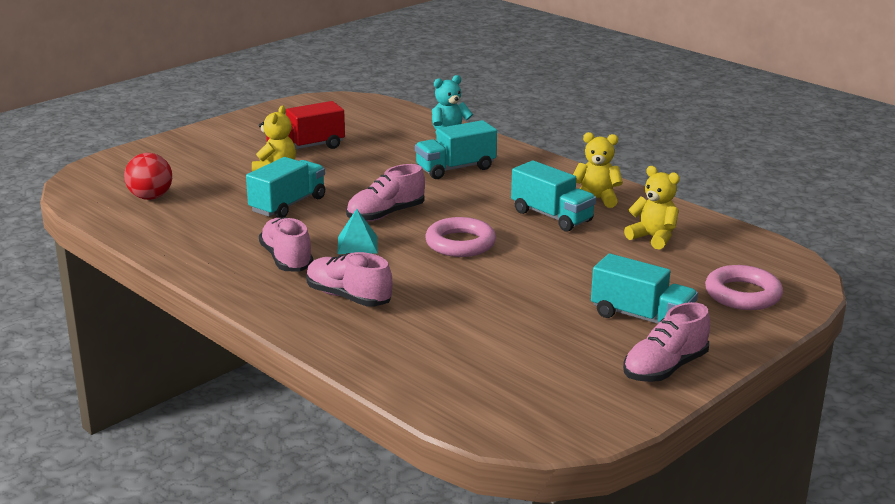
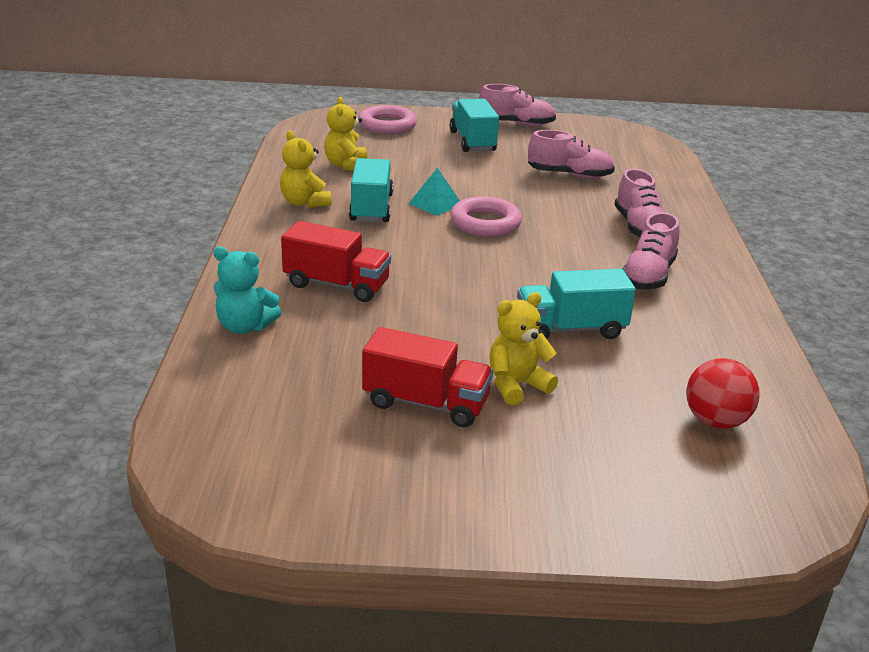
camera: 135 degrees left, 5 degrees up
turquoise pyramid [337,209,378,254] -> turquoise pyramid moved to [409,168,460,216]
pink shoe [346,164,425,222] -> pink shoe moved to [528,130,615,179]
turquoise truck [415,120,497,179] -> red truck [281,221,391,302]

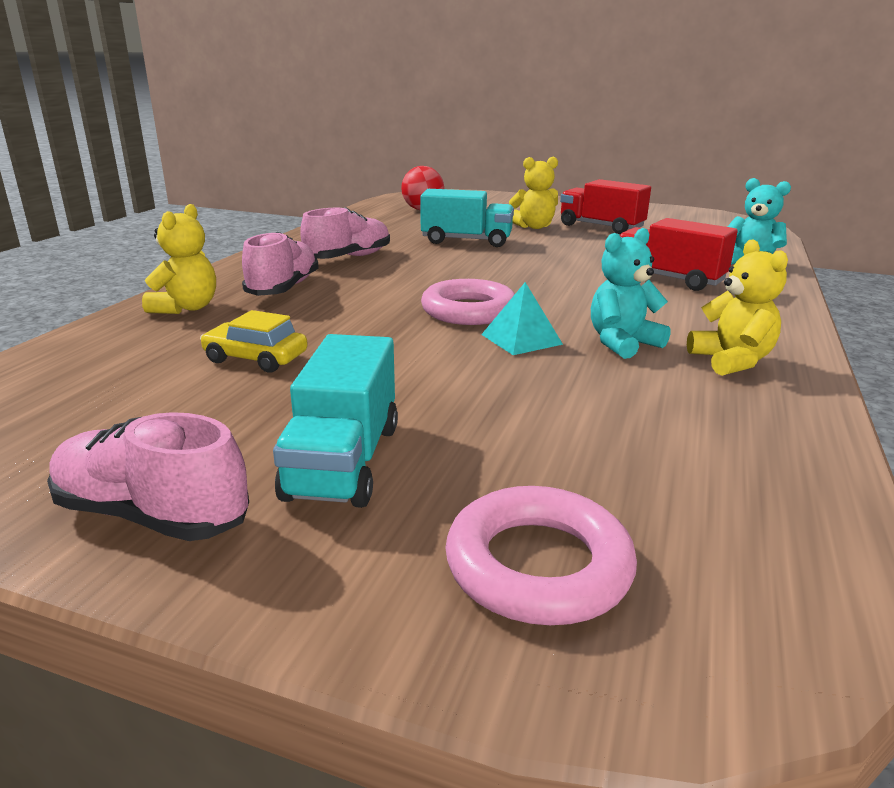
camera: 160 degrees left, 5 degrees down
yellow teddy bear [324,97,367,171] -> yellow teddy bear moved to [142,204,216,314]
turquoise truck [349,158,393,222] -> turquoise teddy bear [591,228,671,359]
pink shoe [528,130,615,179] -> yellow car [200,310,308,372]

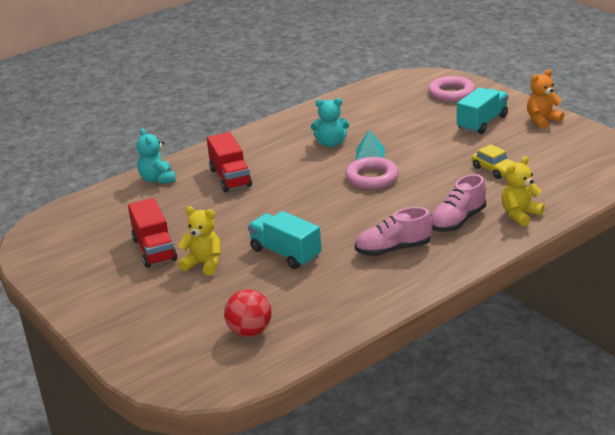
camera: 145 degrees left, 5 degrees up
pink shoe [47,412,249,541] -> orange teddy bear [527,69,564,129]
yellow teddy bear [687,239,788,376] -> none

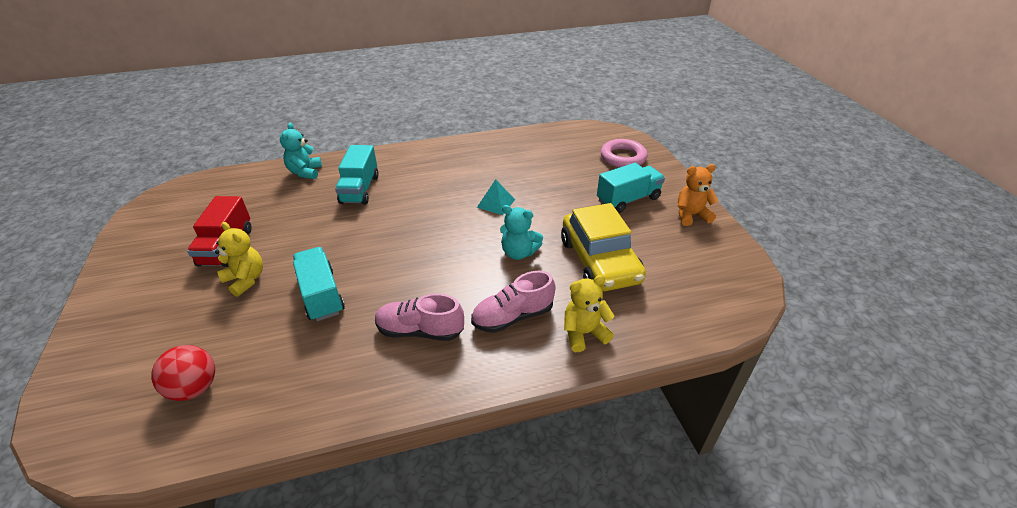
camera: 20 degrees right, 10 degrees up
red truck [207,132,252,192] -> turquoise truck [335,145,379,205]
turquoise teddy bear [311,98,350,147] -> turquoise teddy bear moved to [500,205,543,260]
pink ring [345,157,399,189] -> none
yellow car [472,144,515,179] -> yellow car [561,203,646,291], size x2.03

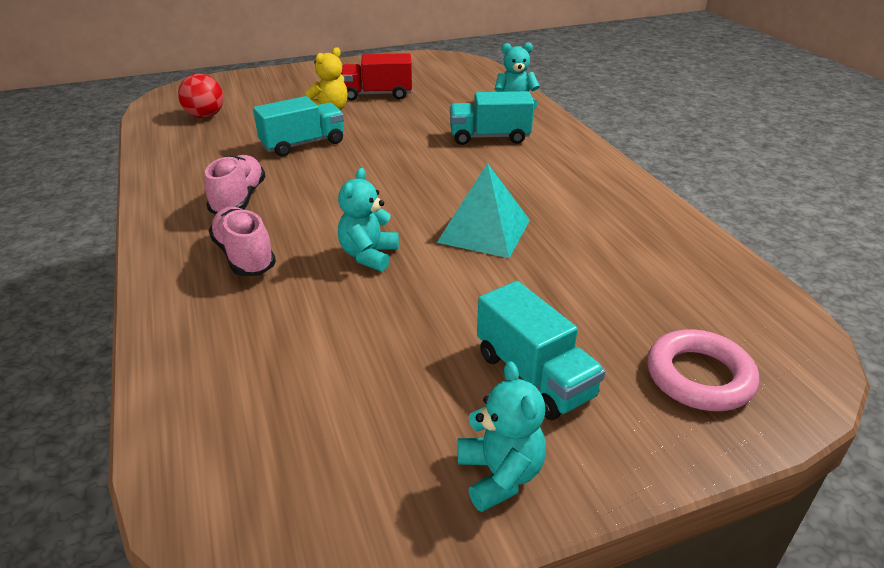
camera: 85 degrees right, 5 degrees down
turquoise pyramid [477,179,515,215] -> turquoise pyramid [437,163,530,258], size x1.66
yellow car [561,203,646,291] -> none
yellow teddy bear [564,275,614,352] -> none
orange teddy bear [678,164,718,226] -> turquoise teddy bear [458,361,546,512]

